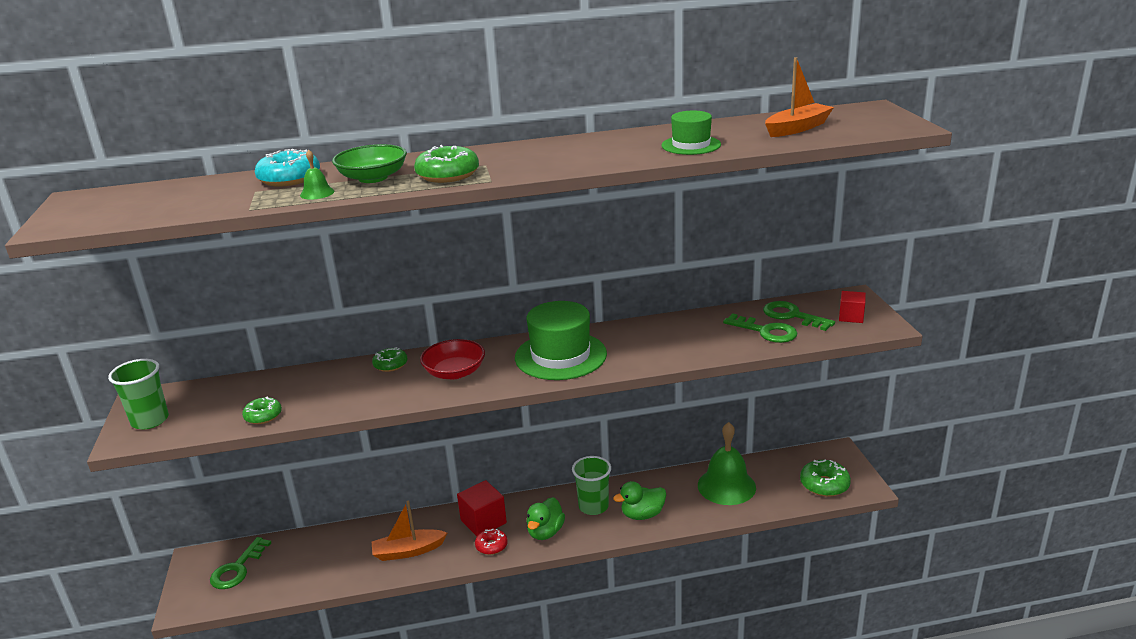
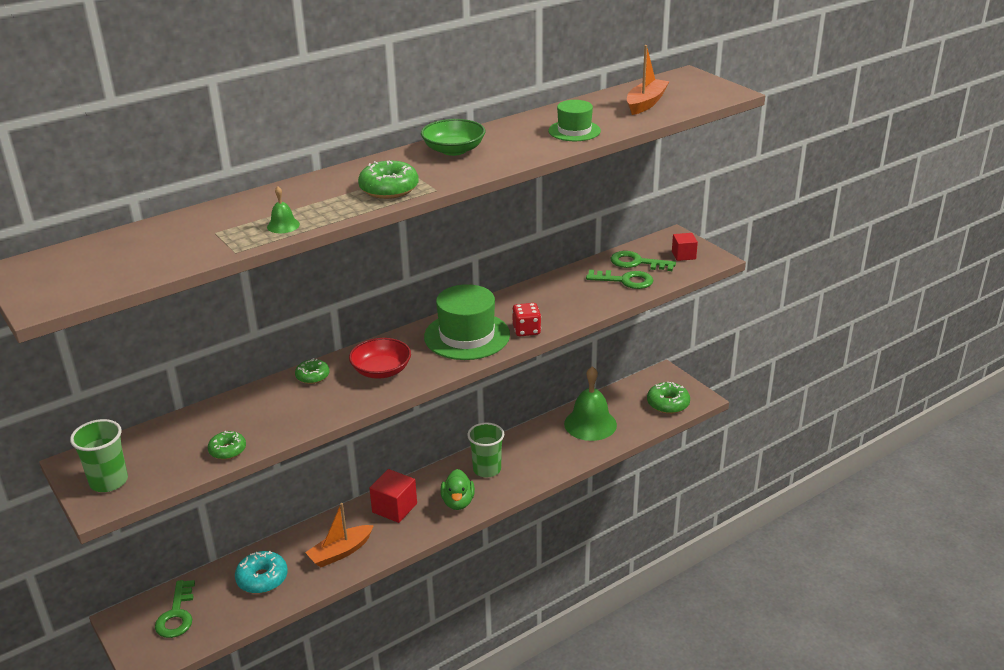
camera: 25 degrees left, 5 degrees up
turquoise donut [255,149,320,187] -> turquoise donut moved to [235,551,288,594]
green bowl [332,144,407,183] -> green bowl moved to [421,119,485,156]
red donut [475,529,508,555] -> none
green duck [613,481,666,520] -> none
none -> red dice [512,303,541,336]

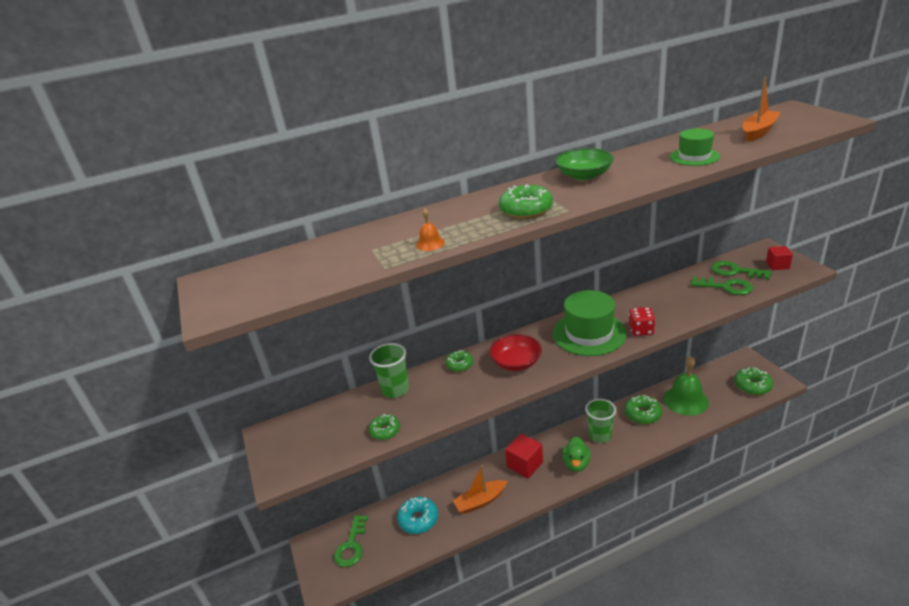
camera: 15 degrees right, 0 degrees up
green cup [70,419,128,492] -> green cup moved to [369,343,409,398]
green bell [267,186,300,233] -> orange bell [416,208,445,251]
none -> green donut [625,395,662,424]

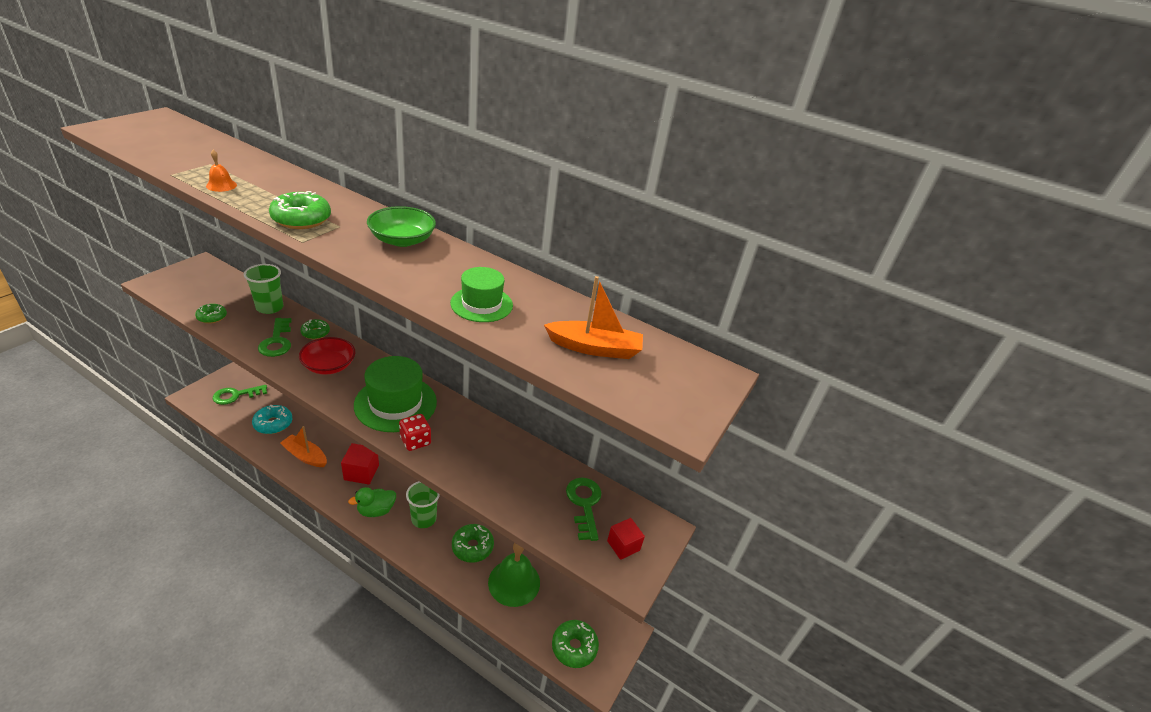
camera: 45 degrees right, 5 degrees up
green key [691,277,753,295] -> green key moved to [258,318,292,357]

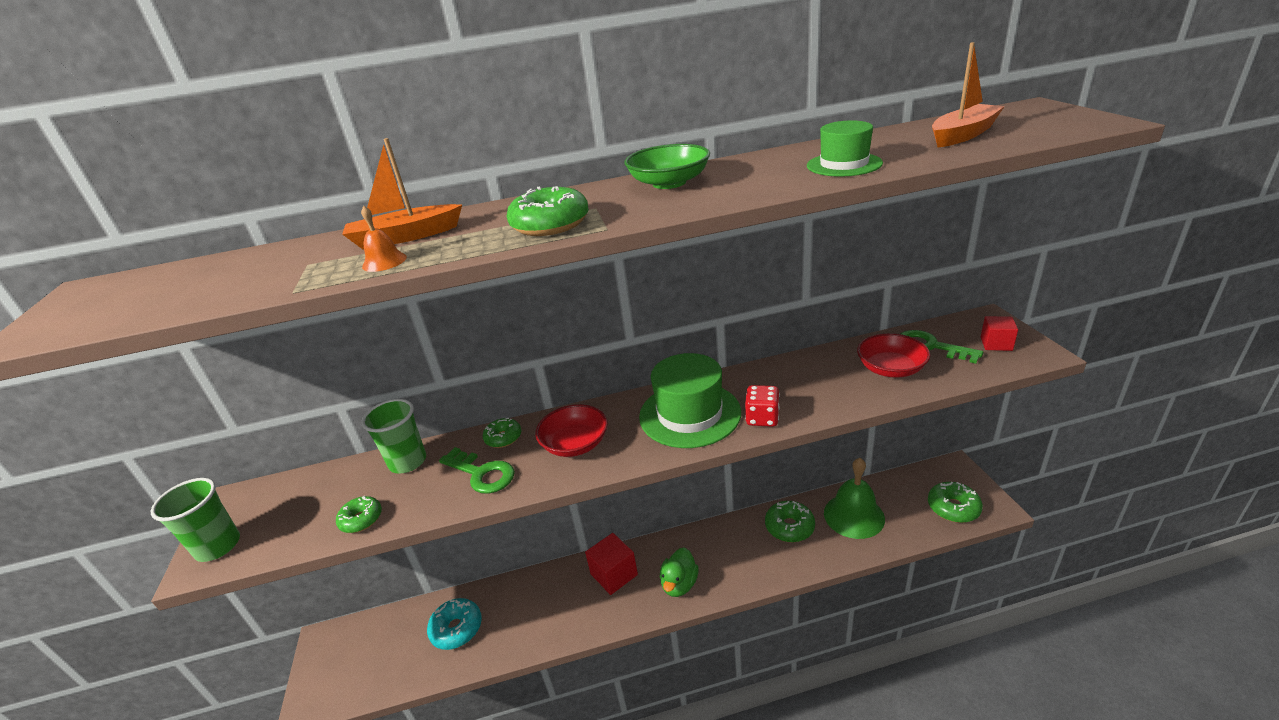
camera: 35 degrees left, 5 degrees down
green key [213,385,267,405] -> none
orange boat [280,426,327,467] -> orange boat moved to [342,138,462,250]
green cup [406,481,440,528] -> green cup moved to [151,478,240,562]
none -> red bowl [857,333,930,378]

